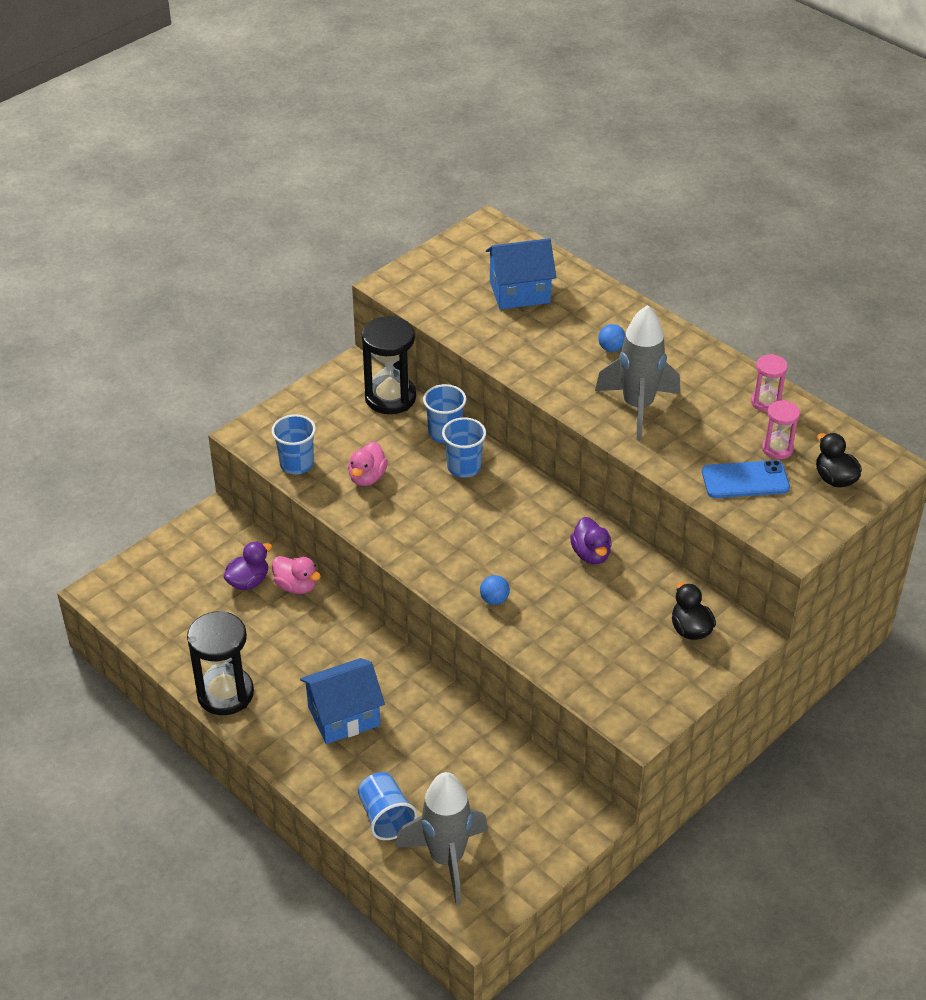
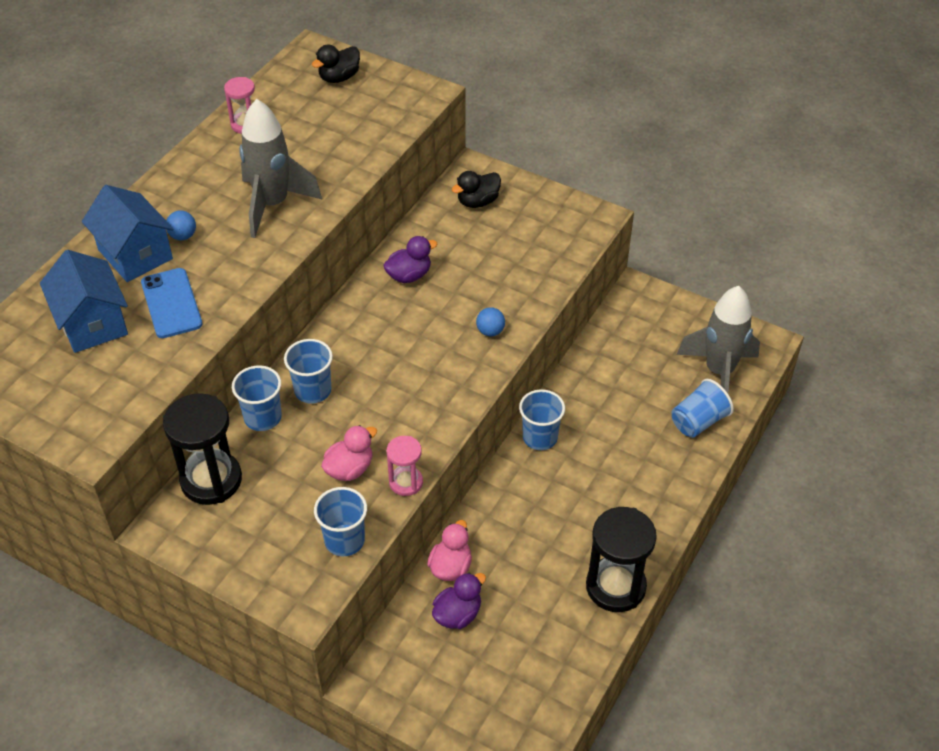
camera: 105 degrees left, 5 degrees up
purple duck [223,541,272,590] -> purple duck turned 105 degrees clockwise [432,573,486,629]
blue house [300,658,385,744] -> blue house moved to [82,185,174,282]
pink duck [348,442,388,486] -> pink duck turned 45 degrees counterclockwise [321,425,377,481]
blue phone [702,460,790,498] -> blue phone moved to [141,268,203,338]
pink hourglass [762,400,800,459] -> pink hourglass moved to [386,436,423,496]
none -> blue cup [519,389,565,450]

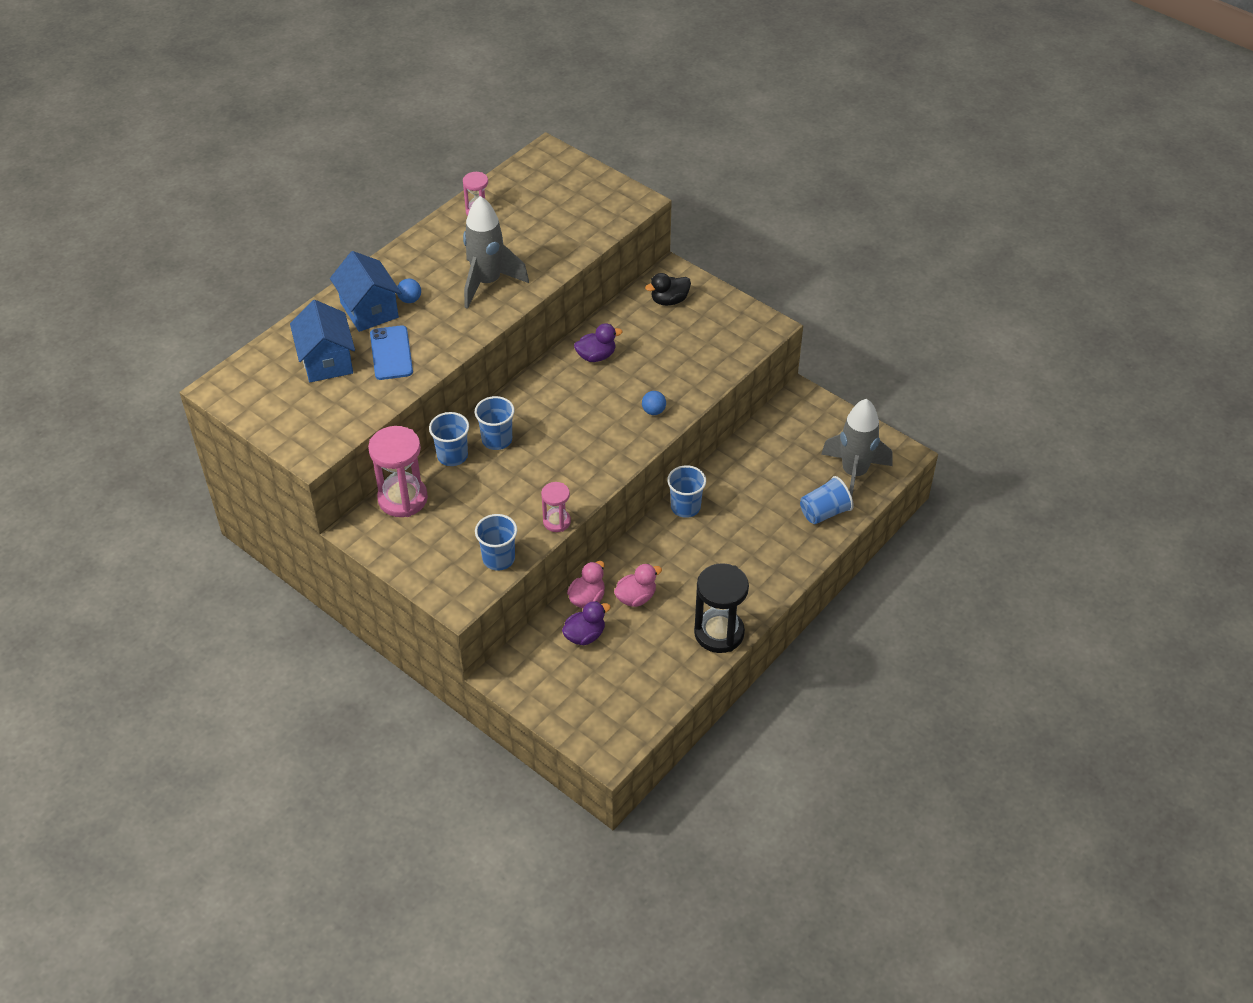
camera: 10 degrees right, 0 degrees up
black hourglass [163,393,242,505] -> pink hourglass [368,426,428,517]
black duck [312,45,360,83] -> none
pink duck [321,425,377,481] -> pink duck moved to [614,564,662,607]

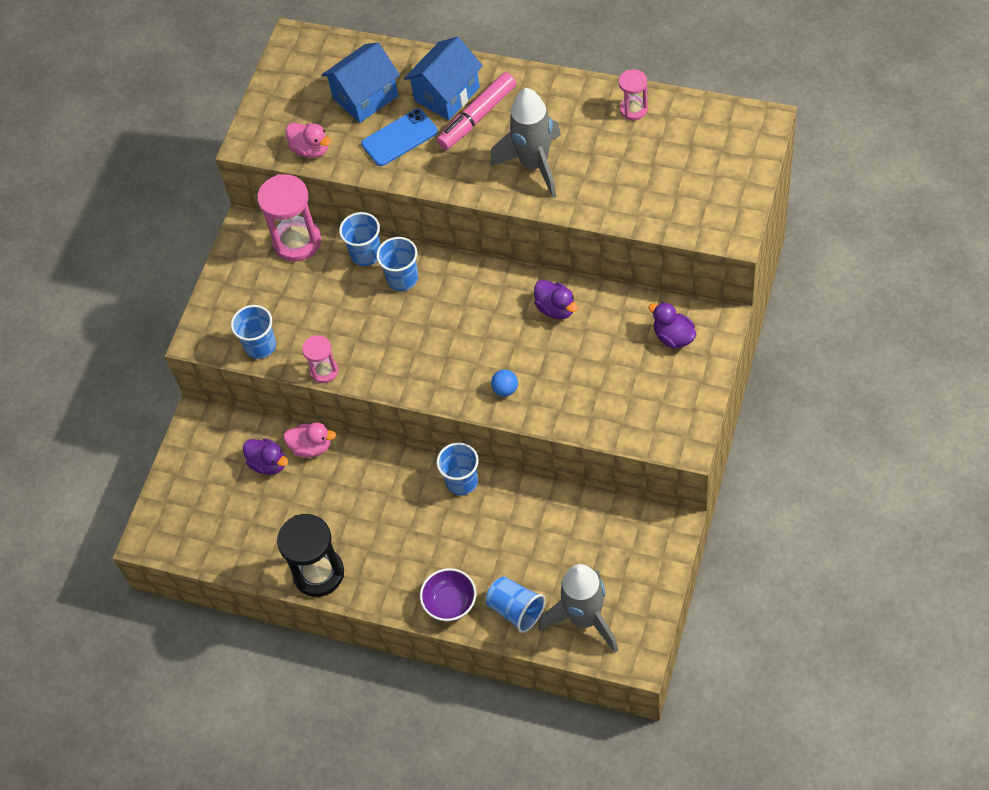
camera: 75 degrees right, 10 degrees up
blue ball [397,279,421,303] -> pink marker [437,72,516,150]
pink duck [614,564,662,607] -> pink duck moved to [286,123,331,158]
black duck [645,273,691,306] -> purple duck [648,302,696,349]
none -> purple bowl [420,568,476,622]

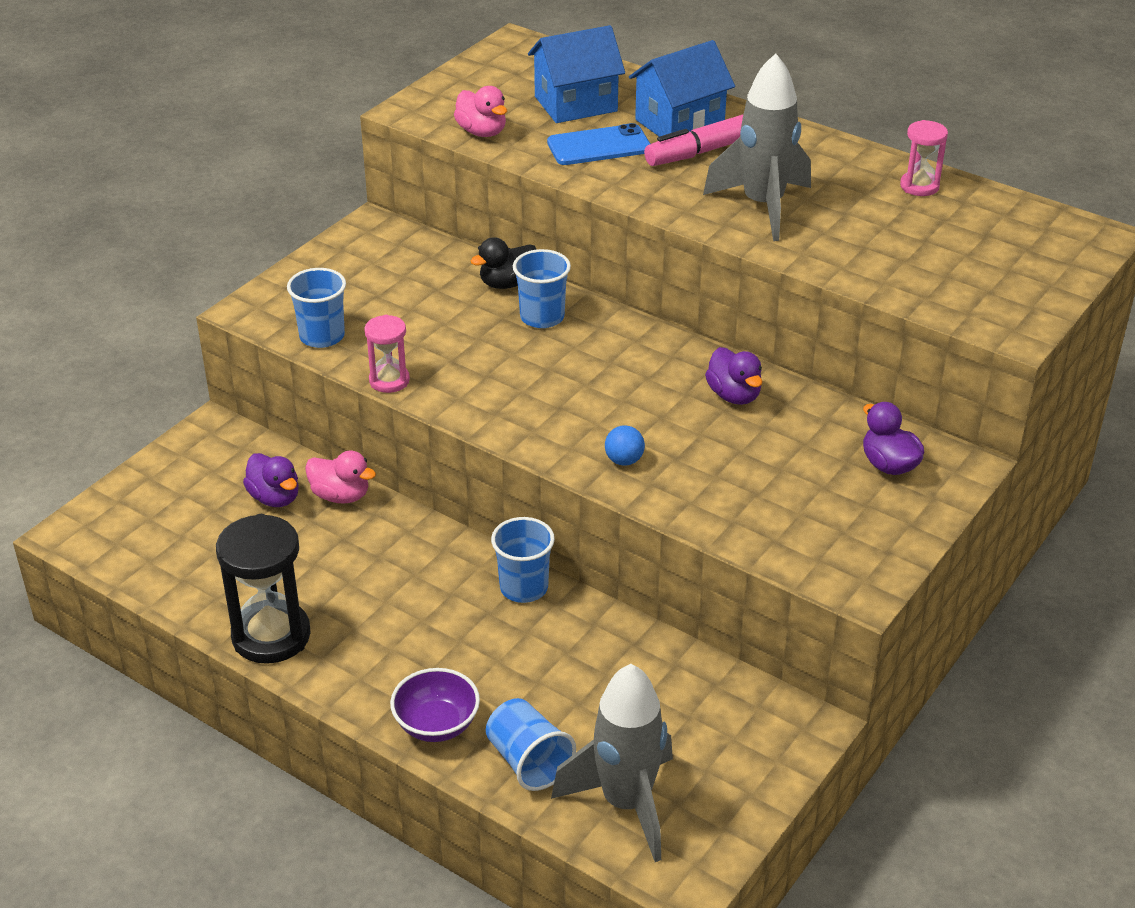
camera: 10 degrees right, 20 degrees down
pink hourglass [257,174,321,262] -> none
blue cup [339,212,380,266] -> black duck [471,237,537,289]

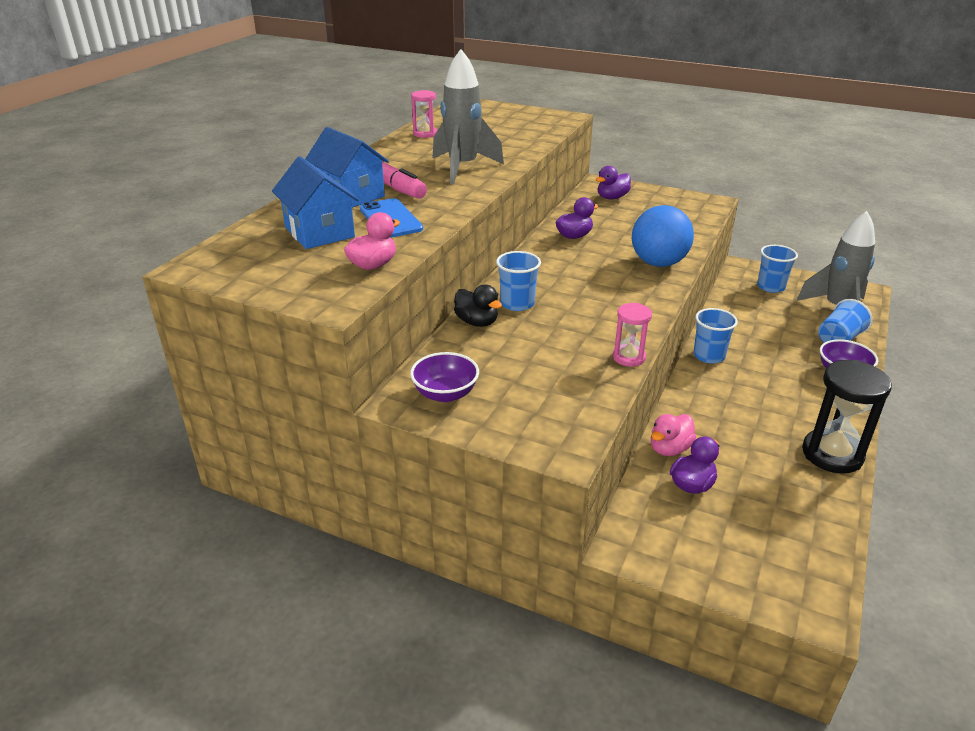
camera: 100 degrees left, 5 degrees down
blue cup [287,268,346,348] -> blue cup moved to [757,245,798,293]
pink duck [305,451,376,504] -> pink duck turned 150 degrees counterclockwise [651,414,696,456]
blue ball [605,425,645,466] -> blue ball [632,205,694,267], size x2.36
none -> purple bowl [410,352,479,402]

